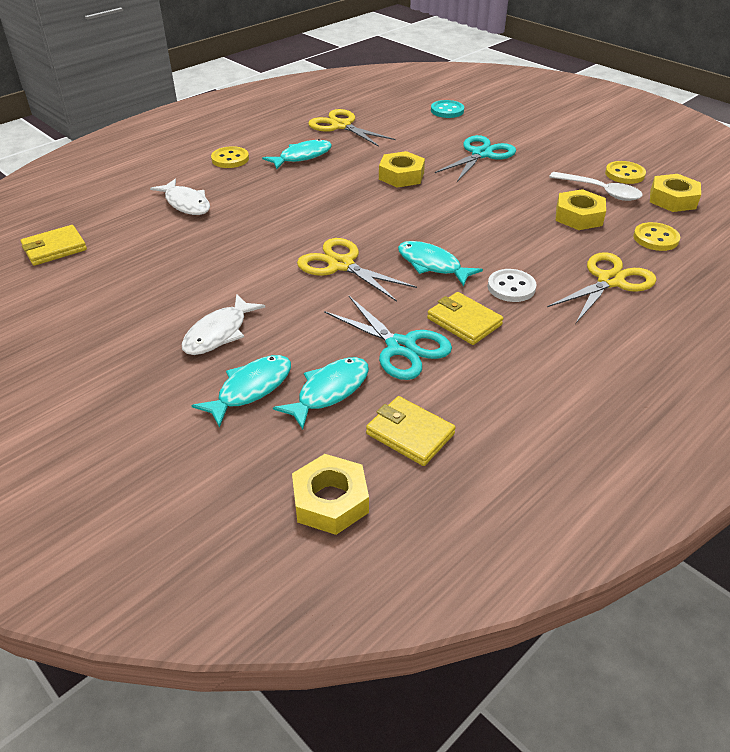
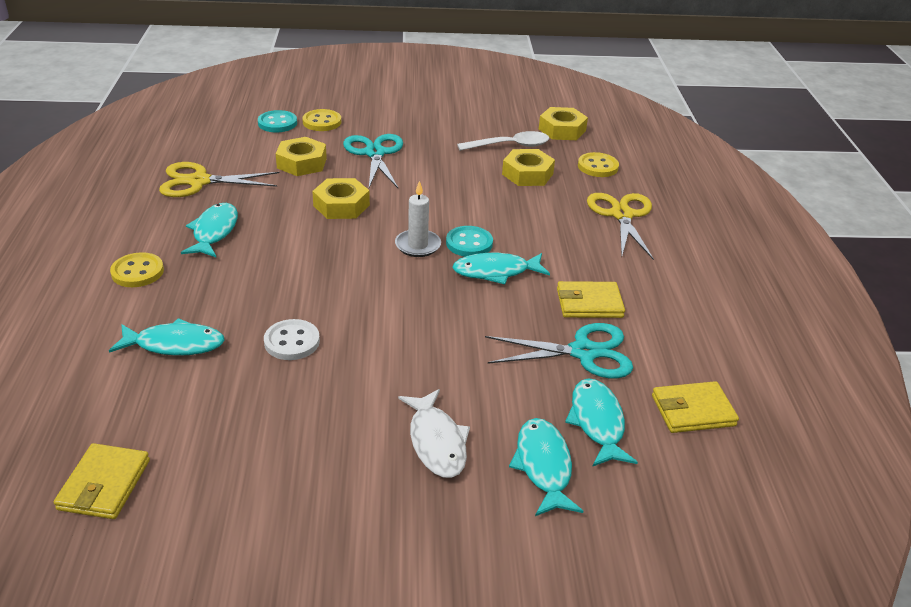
camera: 50 degrees left, 5 degrees down
white fish [150,179,210,215] -> turquoise fish [109,318,225,356]
yellow nut [292,454,369,535] -> yellow nut moved to [276,137,327,176]
yellow scissors [297,238,417,302] -> none
white button [487,269,536,302] -> white button moved to [264,319,320,360]
yellow button [605,161,646,184] -> yellow button moved to [302,109,341,131]
none -> white candle [395,181,441,257]
none -> turquoise button [446,226,493,257]

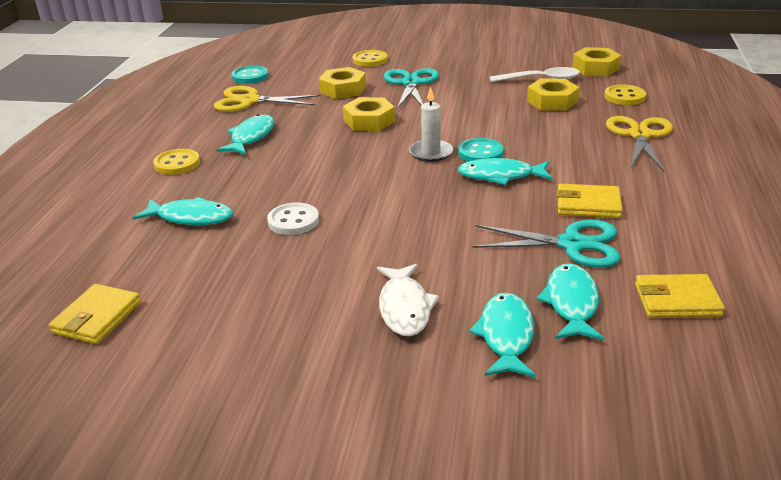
camera: 15 degrees right, 5 degrees down
turquoise button [258,110,297,132] -> turquoise button moved to [232,66,268,84]

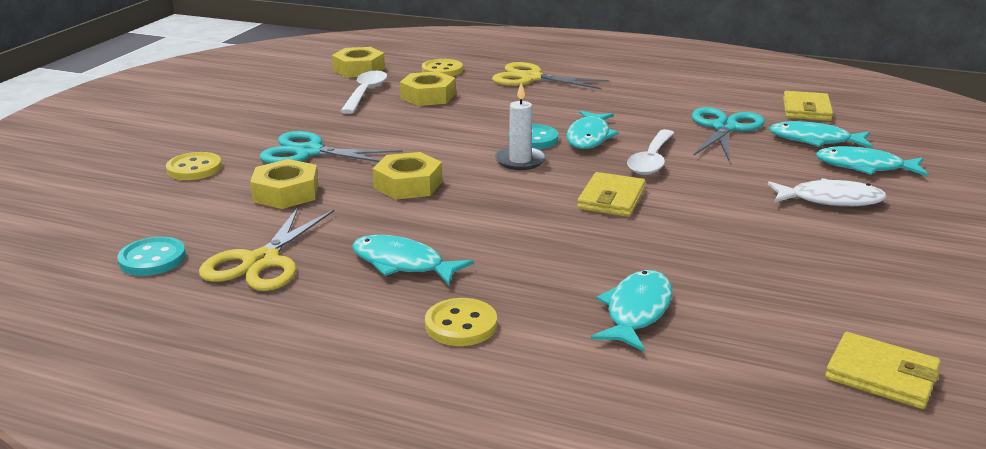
camera: 80 degrees left, 5 degrees down
white button [267,203,319,235] -> none
yellow wallet [557,184,623,218] -> yellow wallet moved to [577,172,646,217]
none -> white spoon [627,129,674,175]

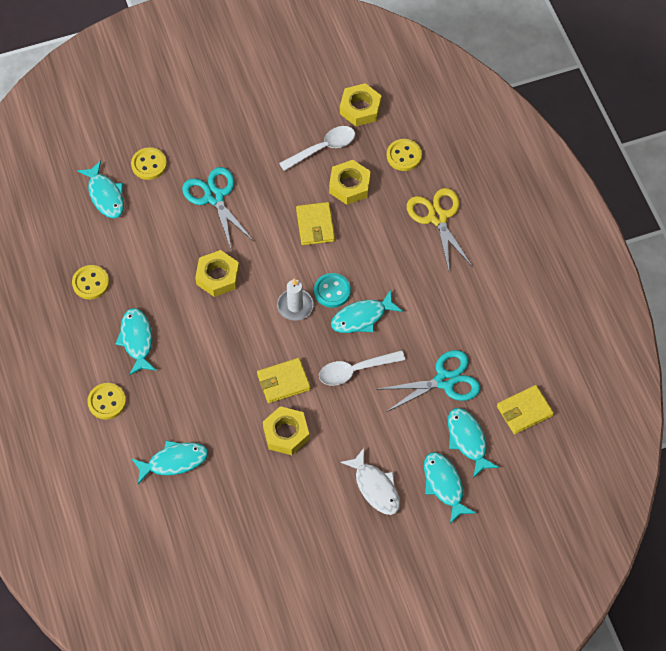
camera: 50 degrees right, 35 degrees up
turquoise button [117,237,186,276] -> none
yellow scissors [199,206,334,291] -> yellow button [72,265,109,300]
yellow nut [250,159,319,209] -> yellow nut moved to [263,406,309,455]
yellow wallet [825,332,940,409] -> yellow wallet moved to [296,202,335,245]
none -> turquoise fish [77,160,124,218]

